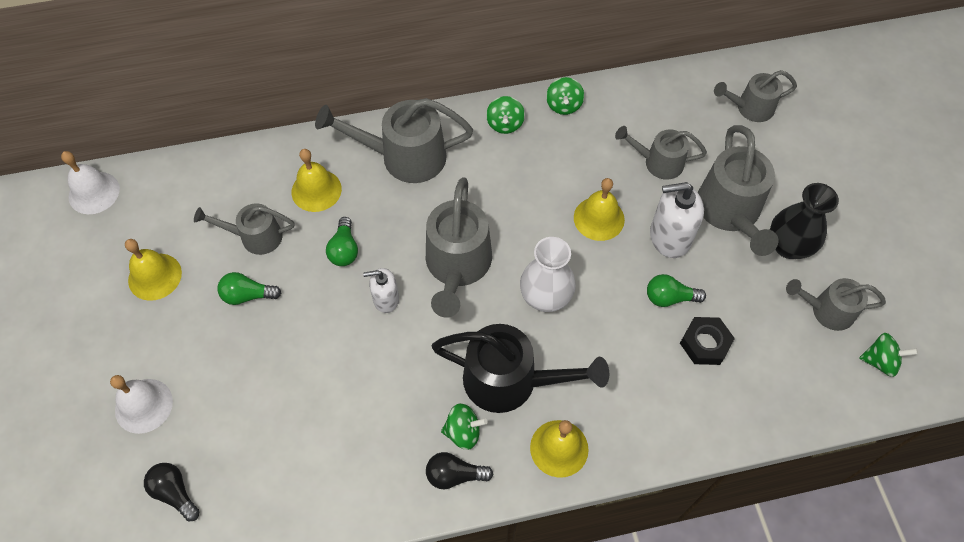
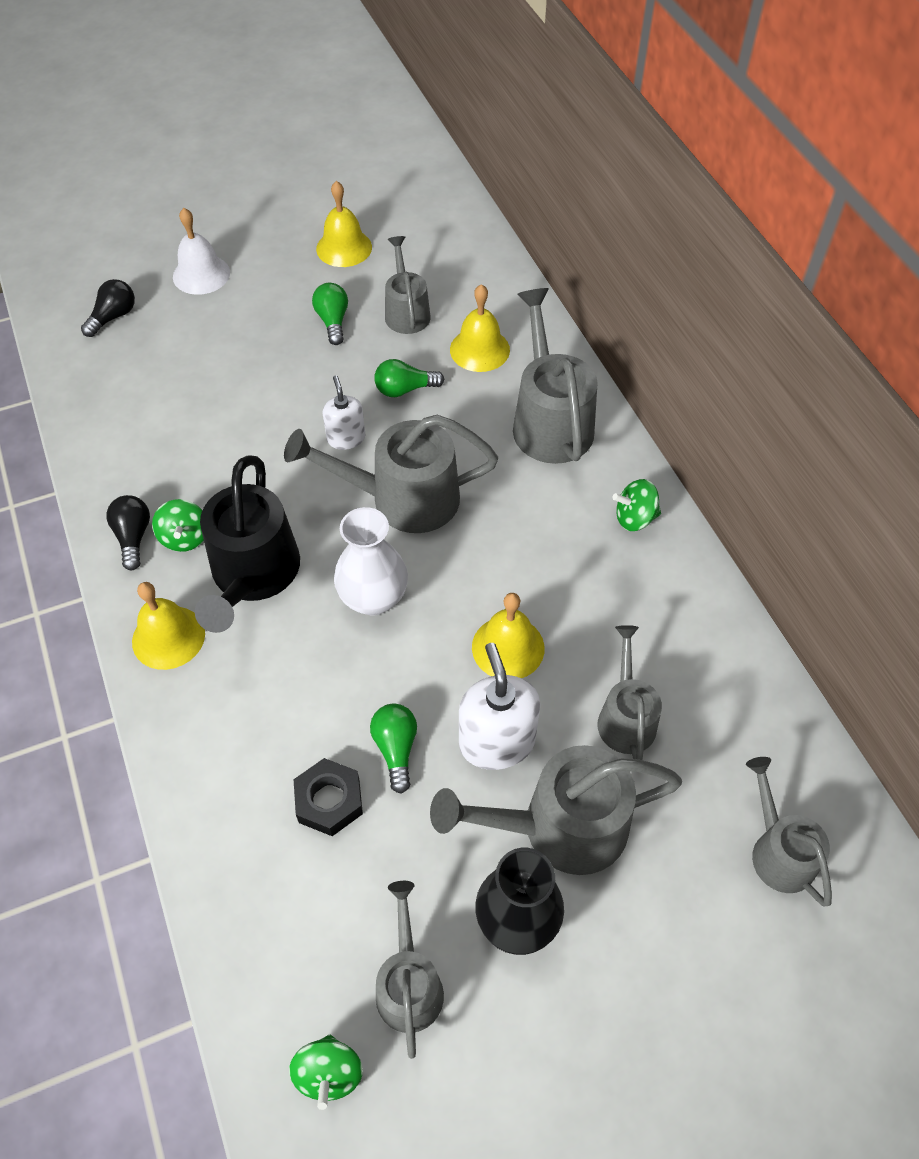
camera: 80 degrees right, 5 degrees down
white bell [61,151,120,214] -> none
green spinning top [546,77,584,115] -> none

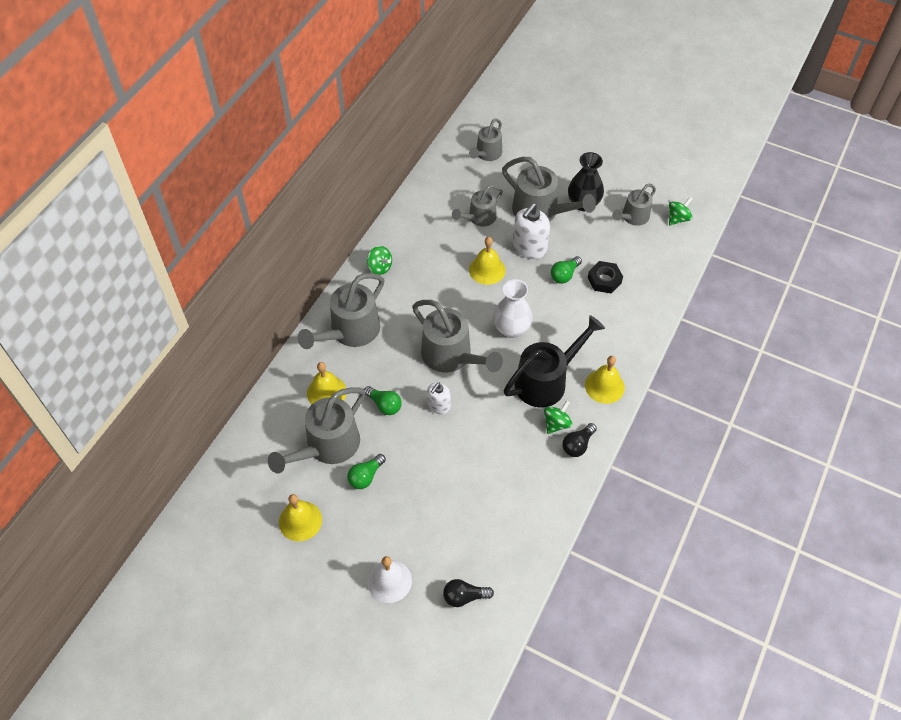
camera: 130 degrees left, 0 degrees up
grey watering can [385,236,431,334] -> grey watering can [268,388,365,473], size x1.65

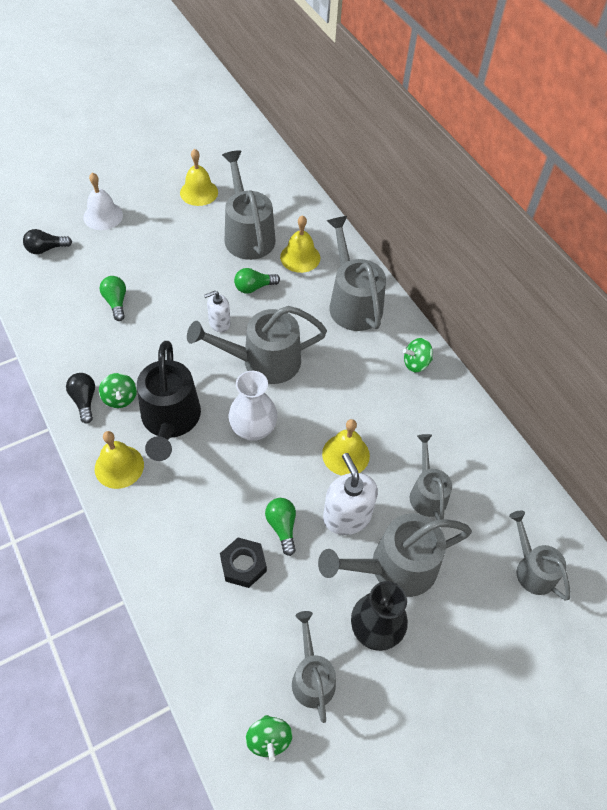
camera: 120 degrees right, 0 degrees up
green light bulb [347,454,386,489] -> green light bulb moved to [100,276,126,321]
white soap dispenser [427,383,451,414] -> white soap dispenser turned 90 degrees counterclockwise [204,291,231,332]
black light bulb [443,579,494,607] -> black light bulb turned 135 degrees counterclockwise [23,229,72,254]

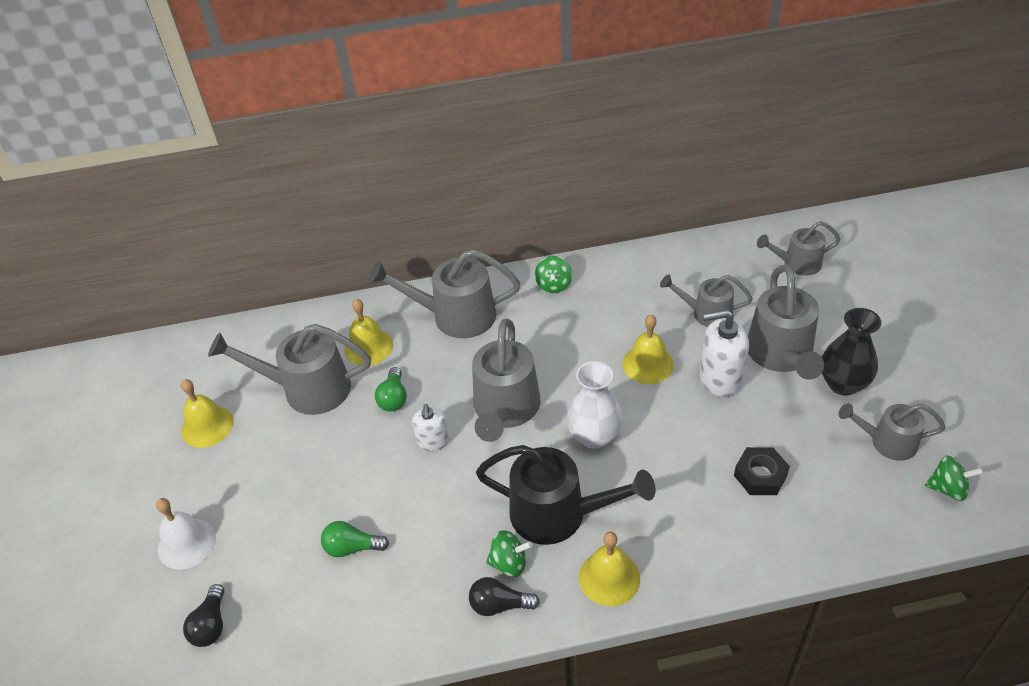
camera: 65 degrees left, 10 degrees down
green light bulb [265,498,296,556] -> none

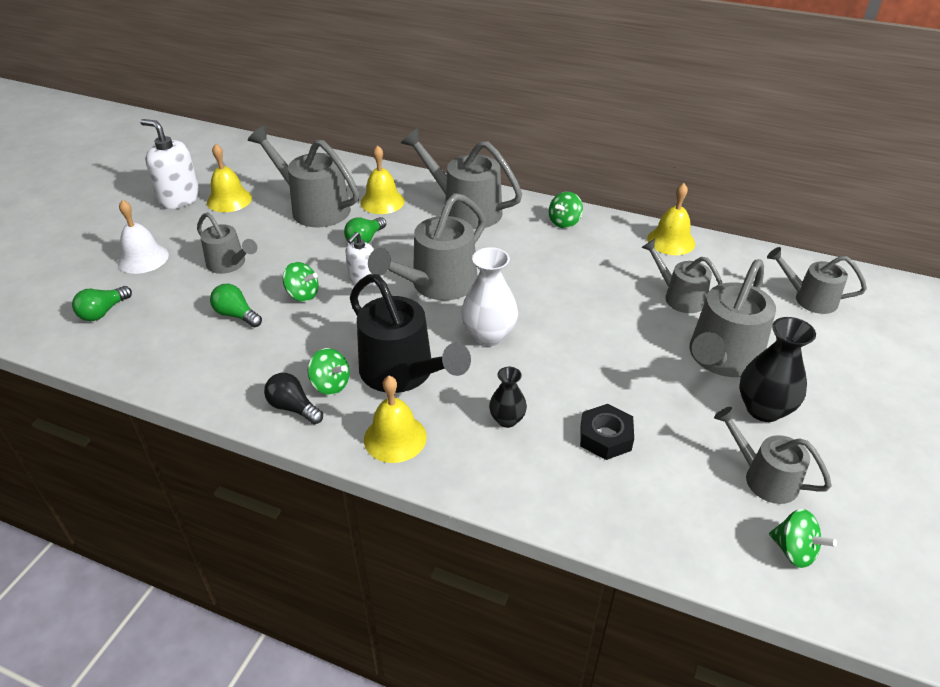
camera: 30 degrees right, 5 degrees down
black light bulb [183,584,224,647] -> green light bulb [72,286,132,321]
yellow bell [622,315,674,384] -> yellow bell moved to [647,183,695,255]
white soap dispenser [699,310,749,397] -> white soap dispenser moved to [140,119,200,209]
none -> grey watering can [197,212,257,274]
none -> green spinning top [283,262,319,302]
none -> black vase [489,367,527,428]

